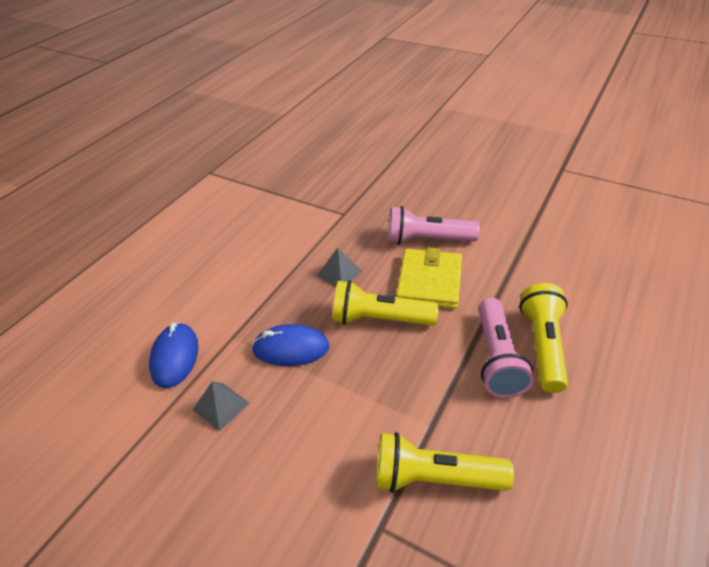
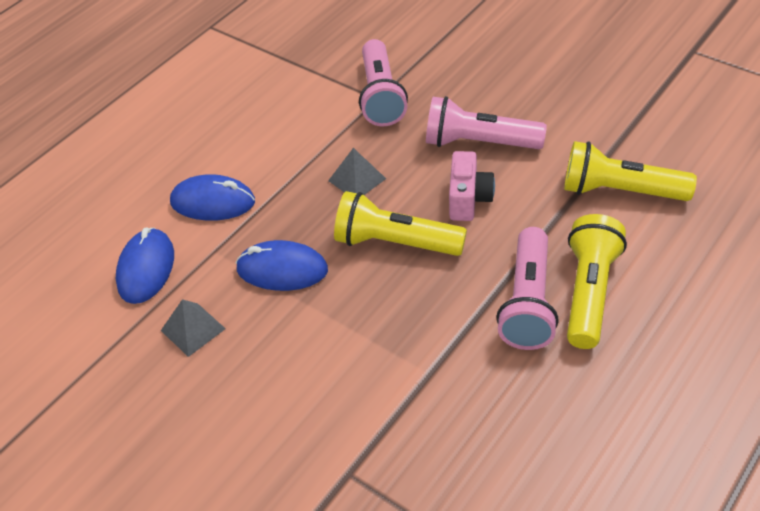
camera: 10 degrees right, 5 degrees up
yellow flashlight [376,432,514,493] -> yellow flashlight moved to [564,141,697,201]
yellow wallet [396,247,462,309] -> pink camera [449,151,495,221]
none -> blue mouse [170,174,255,221]
none -> pink flashlight [359,39,408,126]

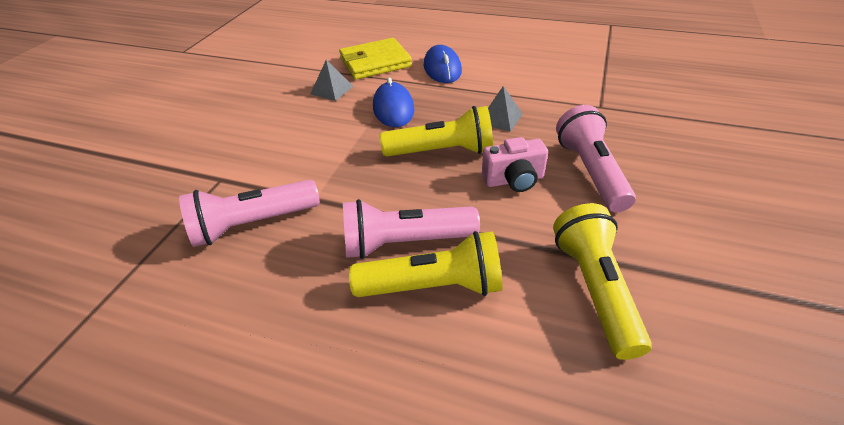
camera: 70 degrees right, 5 degrees down
blue mouse [116,227,174,304] -> yellow wallet [339,38,412,79]
yellow flashlight [334,191,467,256] -> yellow flashlight turned 90 degrees clockwise [380,106,493,157]
pink flashlight [359,39,408,126] -> pink flashlight moved to [179,179,320,247]

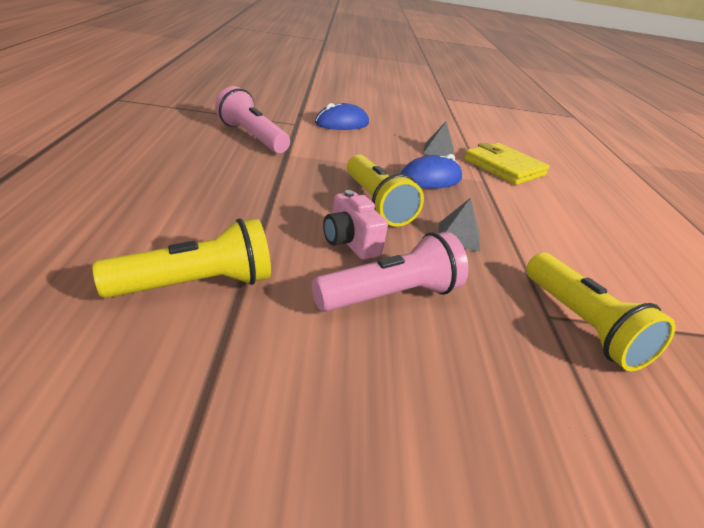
camera: 65 degrees right, 10 degrees down
pink flashlight [343,199,480,259] -> none
yellow flashlight [349,231,502,297] -> yellow flashlight moved to [527,253,676,371]
blue mouse [424,45,462,83] -> blue mouse moved to [315,103,369,130]

